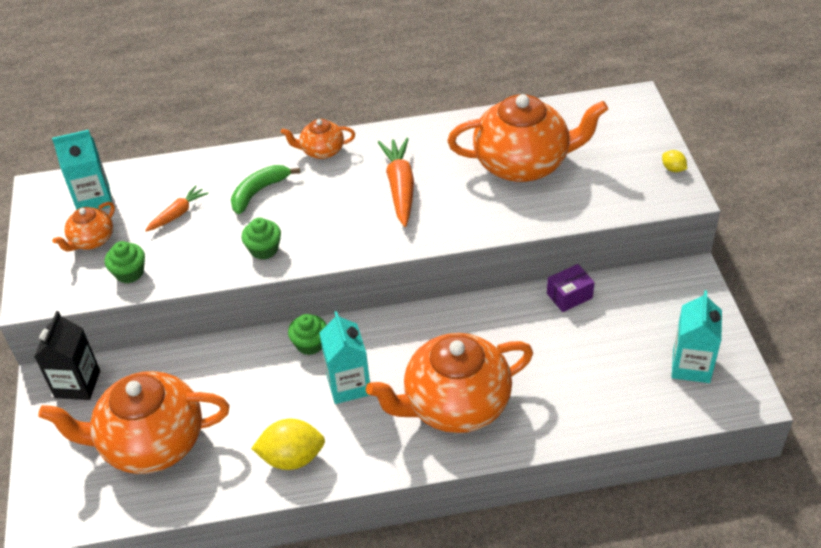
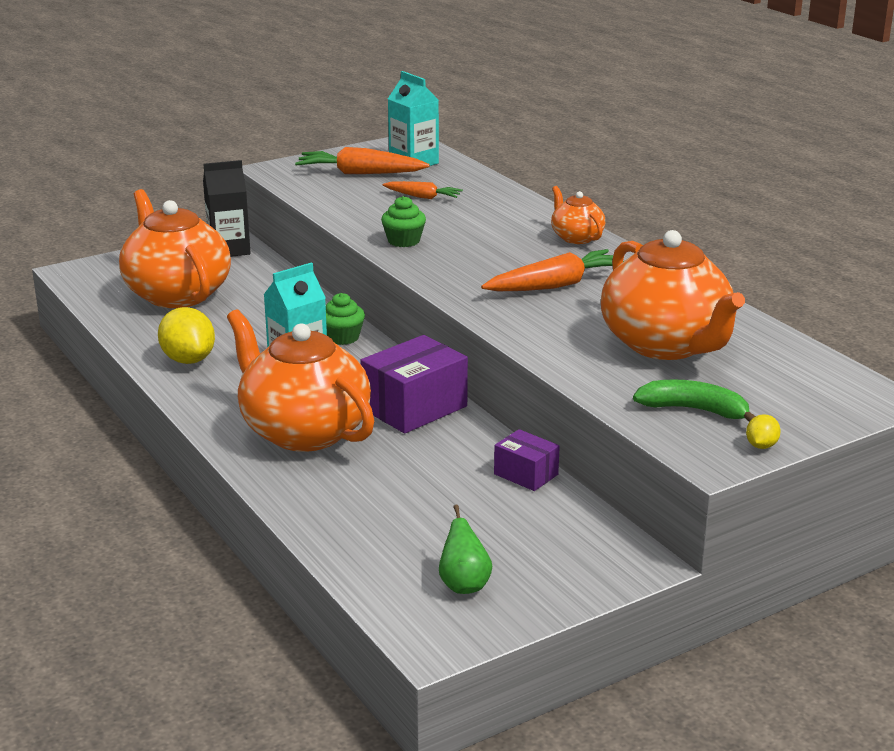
camera: 65 degrees right, 20 degrees down
orange teapot [52,202,115,251] -> orange carrot [295,147,430,174]
green cupcake [105,241,145,283] -> none
green banana [231,165,300,214] -> green banana moved to [633,379,756,422]
turquoise carton [672,290,722,383] -> green pear [439,505,492,594]
none -> purple box [360,335,468,434]

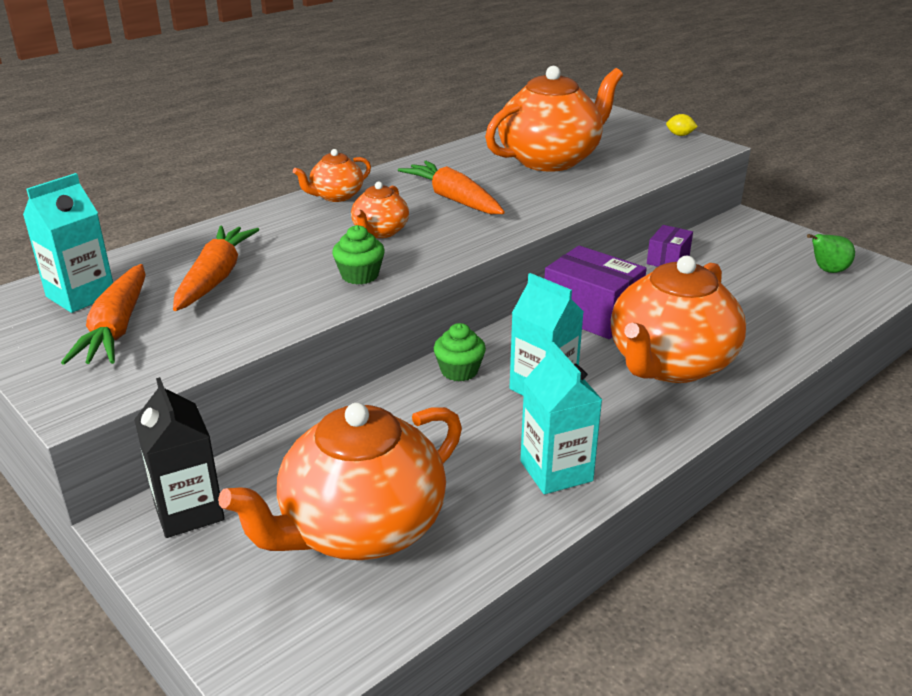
camera: 100 degrees left, 5 degrees up
yellow lemon [158,307,215,364] -> turquoise carton [520,342,602,494]
orange carrot [383,181,463,199] -> orange carrot [173,226,259,311], size x1.69
green banana [633,379,756,422] -> none
none -> orange teapot [351,182,409,238]

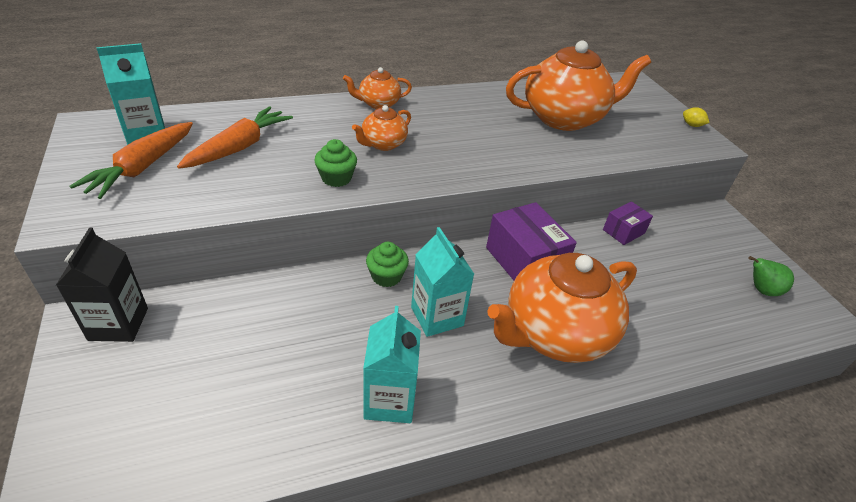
camera: 20 degrees right, 10 degrees up
orange teapot [218,403,462,560] -> none
orange carrot [398,161,505,214] -> none

